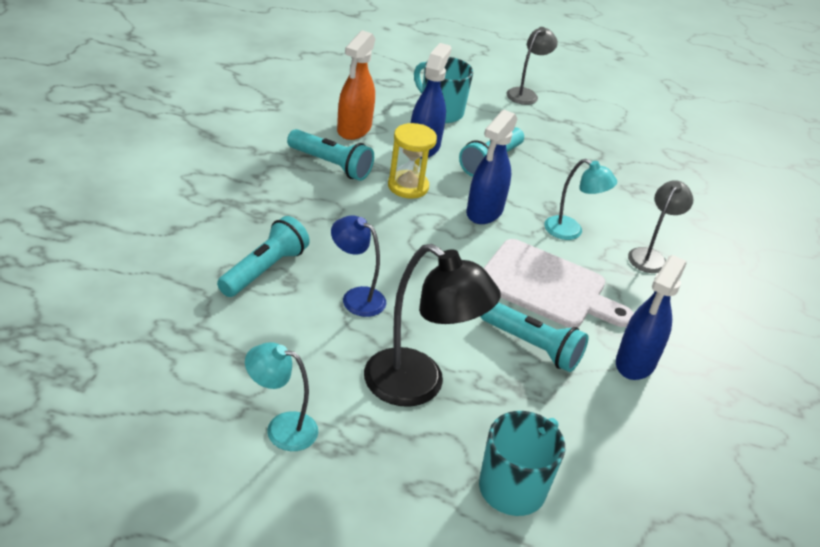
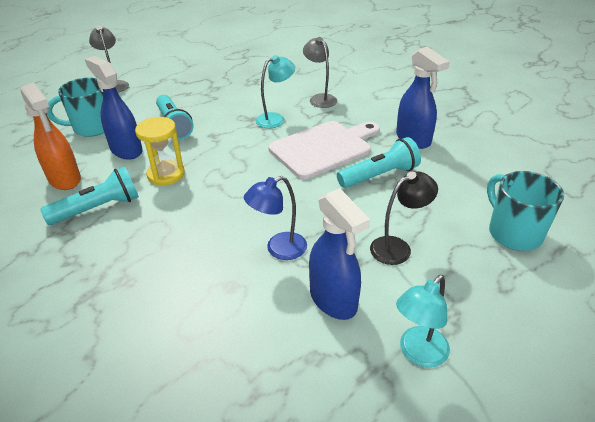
camera: 55 degrees left, 0 degrees up
turquoise flashlight [217,216,310,297] -> none
black lamp [364,244,501,407] -> black lamp [370,171,438,265], size x0.59
blue spray bottle [466,110,518,224] -> blue spray bottle moved to [309,188,370,320]

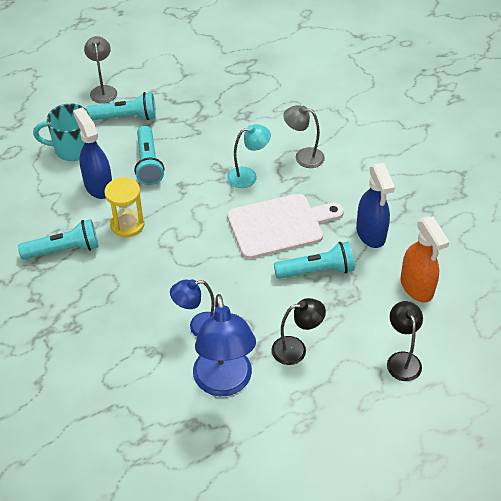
camera: 15 degrees right, 10 degrees up
orange spray bottle [21,82,81,190] -> orange spray bottle moved to [400,216,450,303]
grey lamp [303,37,337,108] -> grey lamp turned 60 degrees counterclockwise [283,105,325,168]
blue spray bottle [309,188,370,320] -> blue lamp [193,294,256,396]
turquoise lamp [396,275,450,368] -> none
turquoise mug [487,171,564,251] -> black lamp [387,301,423,381]
none -> turquoise flashlight [86,92,156,120]

